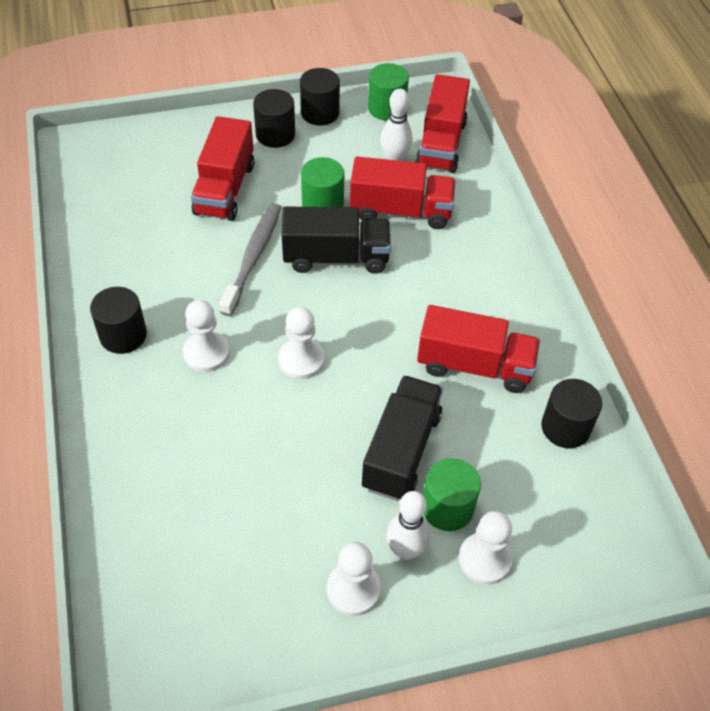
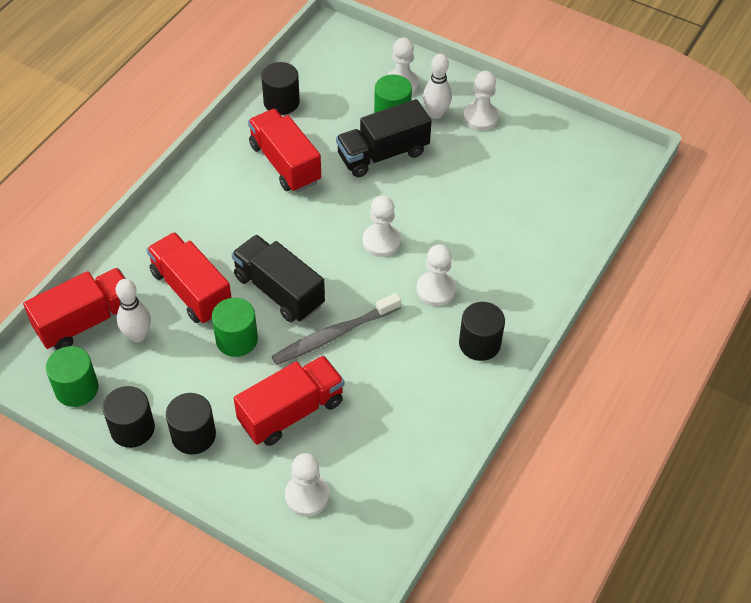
camera: 135 degrees left, 0 degrees up
none -> white pawn [285,453,330,516]

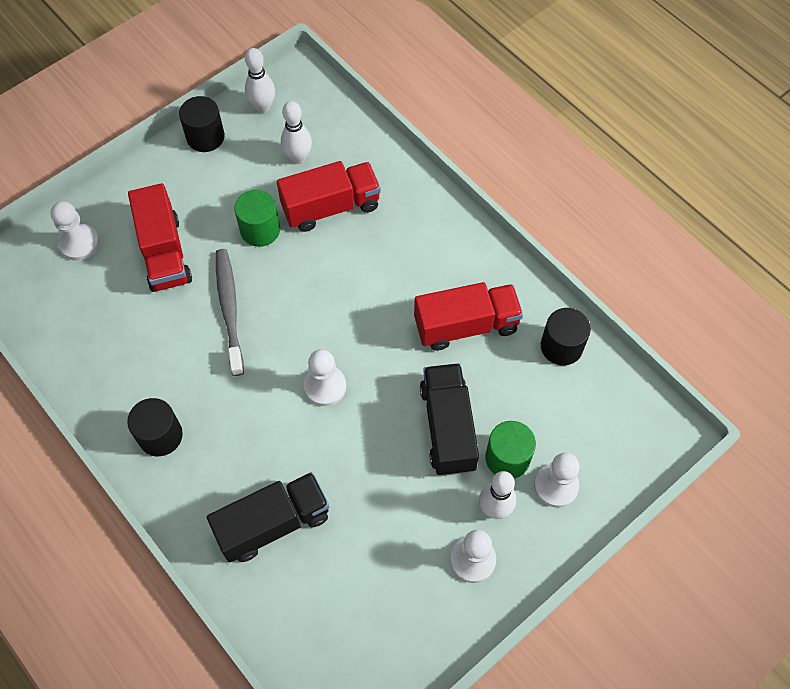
camera: 110 degrees right, 10 degrees up
red truck [23,268,126,350] -> none
green cylinder [46,346,99,407] -> white bowling pin [245,48,275,113]
black cylinder [166,393,216,454] -> none
black truck [231,235,325,322] -> black truck moved to [207,472,330,563]
white pawn [416,244,456,306] -> none

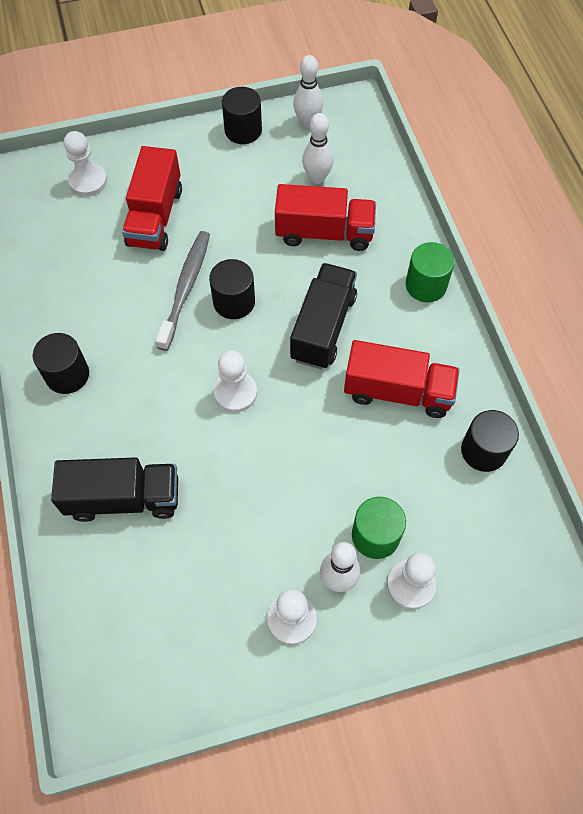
camera: 25 degrees right, 0 degrees up
green cylinder [234,190,280,247] -> green cylinder moved to [406,242,455,302]
black truck [420,363,479,476] -> black truck moved to [290,263,357,369]
none -> black cylinder [209,259,255,319]

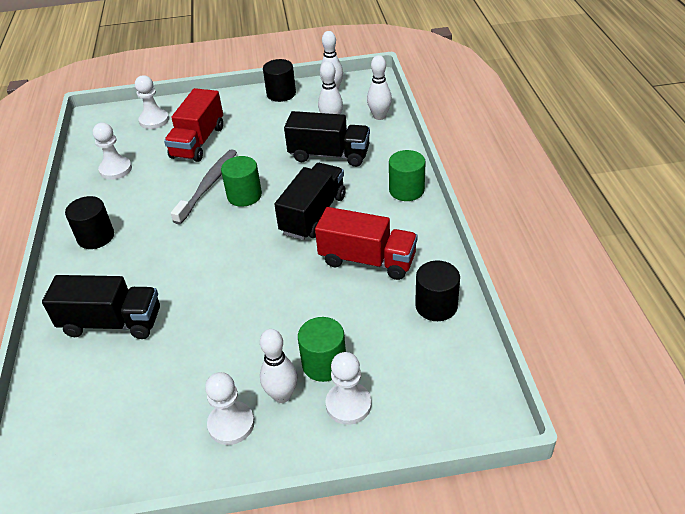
camera: 10 degrees right, 20 degrees down
black cylinder [209,259,255,319] -> green cylinder [221,156,262,207]
white pawn [214,351,257,412] -> white pawn moved to [93,123,132,180]
red truck [275,184,376,251] -> black truck [284,111,370,167]
none -> white bowling pin [367,55,392,120]

